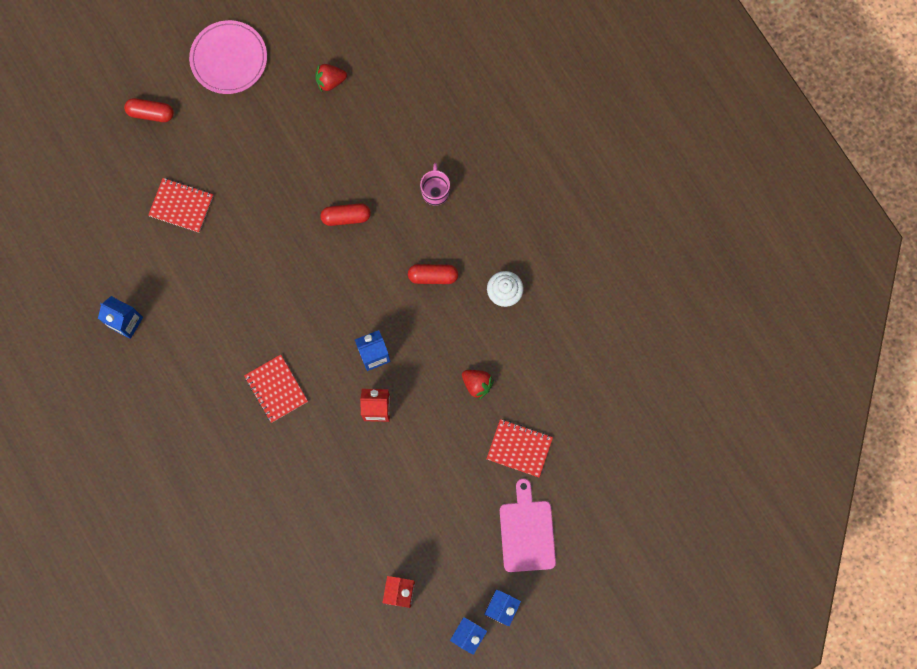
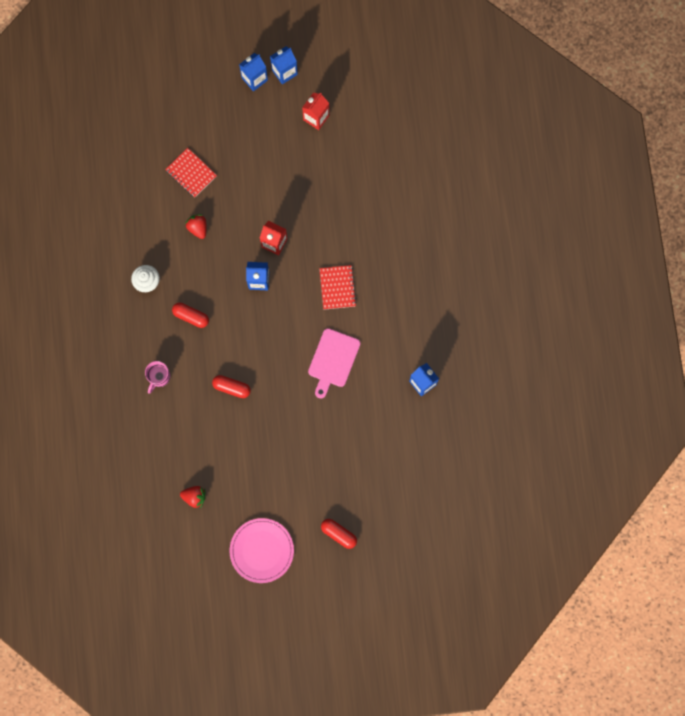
camera: 155 degrees left, 0 degrees up
red notebook [148,178,213,233] -> none
pink cutting board [500,479,556,572] -> pink cutting board moved to [308,328,360,399]

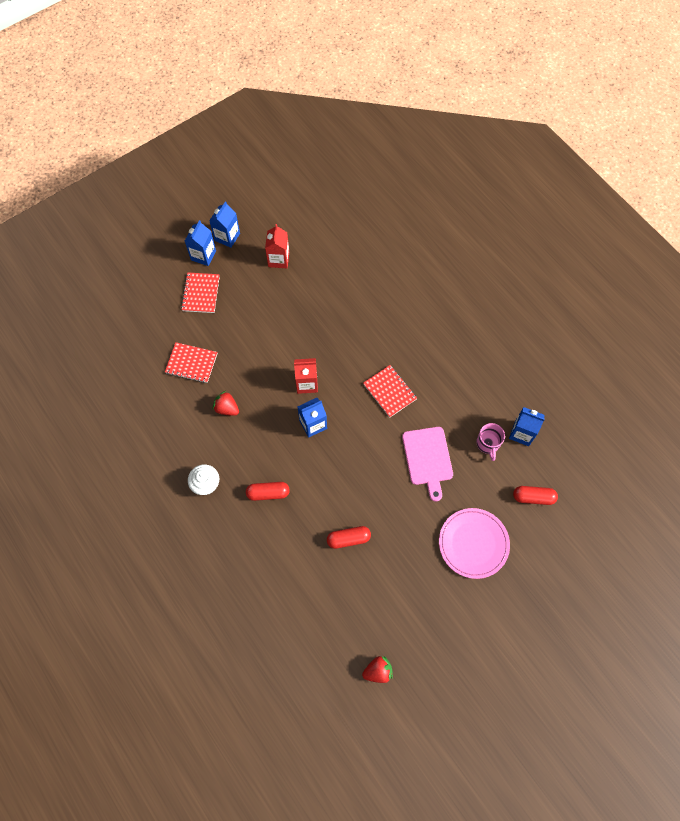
camera: 30 degrees left, 10 degrees down
pink mug [145,361,170,394] -> pink mug moved to [476,423,505,461]
pink plate [230,518,294,583] -> pink plate moved to [439,508,510,579]
red capsule [321,519,357,549] -> red capsule moved to [513,486,558,505]
none -> red notebook [181,272,220,313]

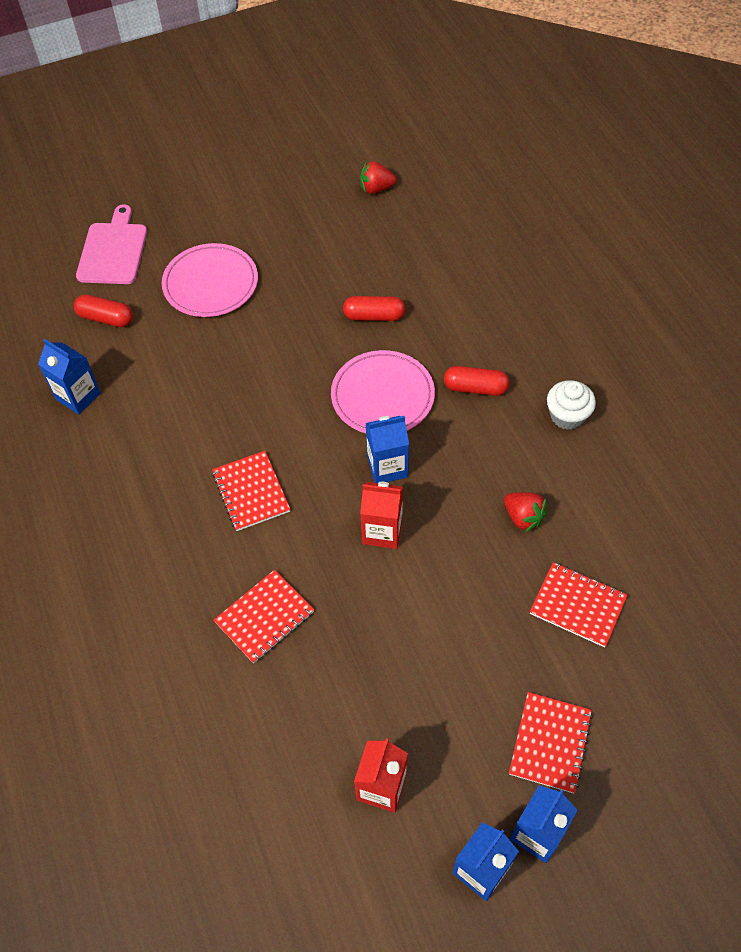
camera: 165 degrees left, 10 degrees down
pink cutting board [402,427,453,501] -> pink cutting board moved to [76,204,147,284]
pink mug [476,423,505,461] -> none
none -> red notebook [214,570,314,663]
none -> pink plate [331,350,435,433]

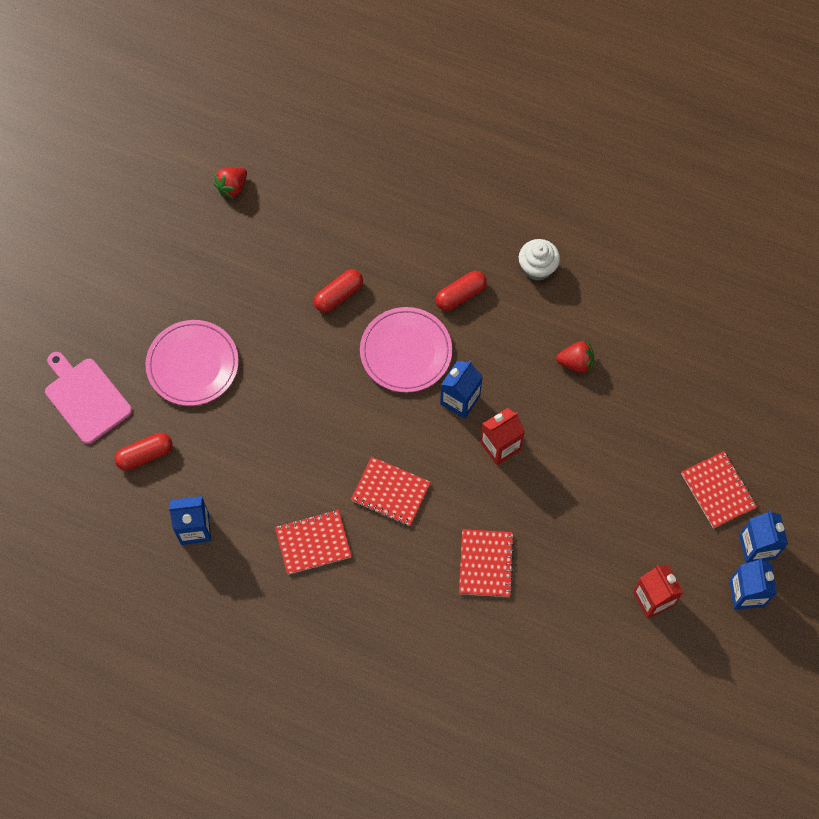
camera: 45 degrees left, 10 degrees up
red notebook [530,562,628,647] -> red notebook moved to [275,510,352,575]

